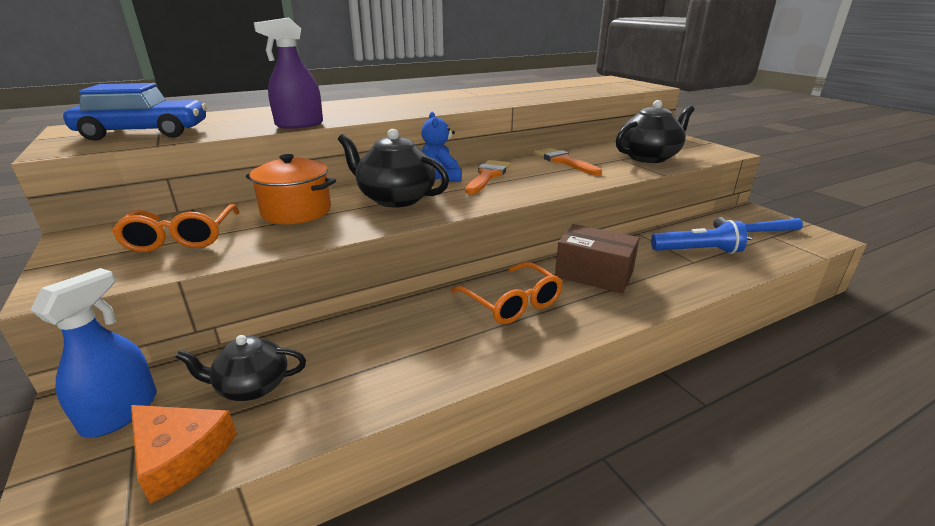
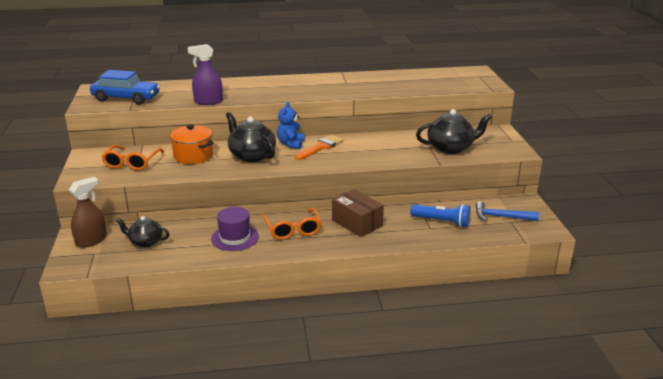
camera: 20 degrees right, 0 degrees up
blue spray bottle [31,268,157,438] -> brown spray bottle [69,177,107,248]
orange cheese [131,405,237,504] -> none
orange brush [534,147,602,176] -> none
none -> purple hat [211,207,259,251]

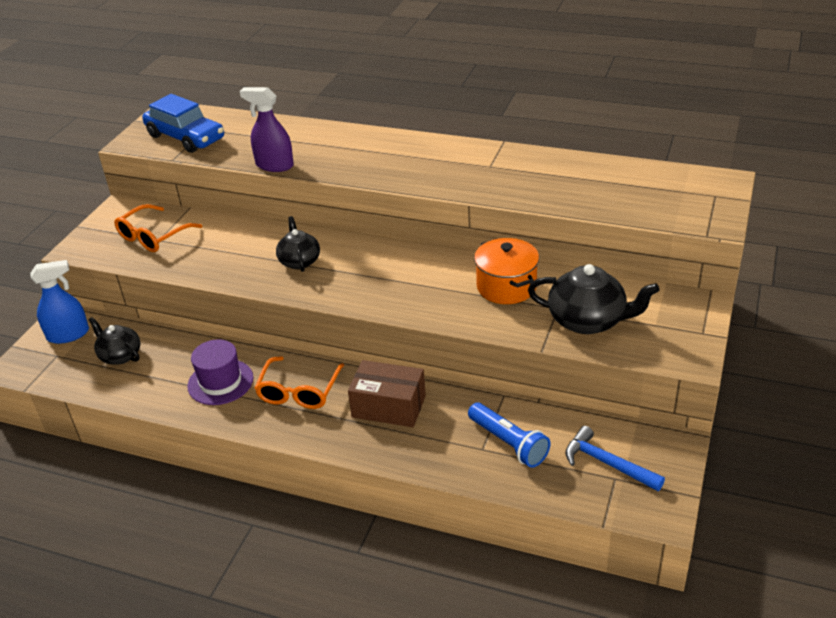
camera: 30 degrees right, 10 degrees up
brown spray bottle [69,177,107,248] -> blue spray bottle [30,260,89,344]
orange pot [170,124,214,164] -> orange pot moved to [474,238,539,304]
black teapot [226,112,276,162] -> black teapot [276,216,320,272], size x0.63
blue teddy bear [277,102,305,149] -> none
orange brush [295,134,344,160] -> none
brown box [332,189,384,237] -> brown box turned 60 degrees counterclockwise [348,360,426,427]

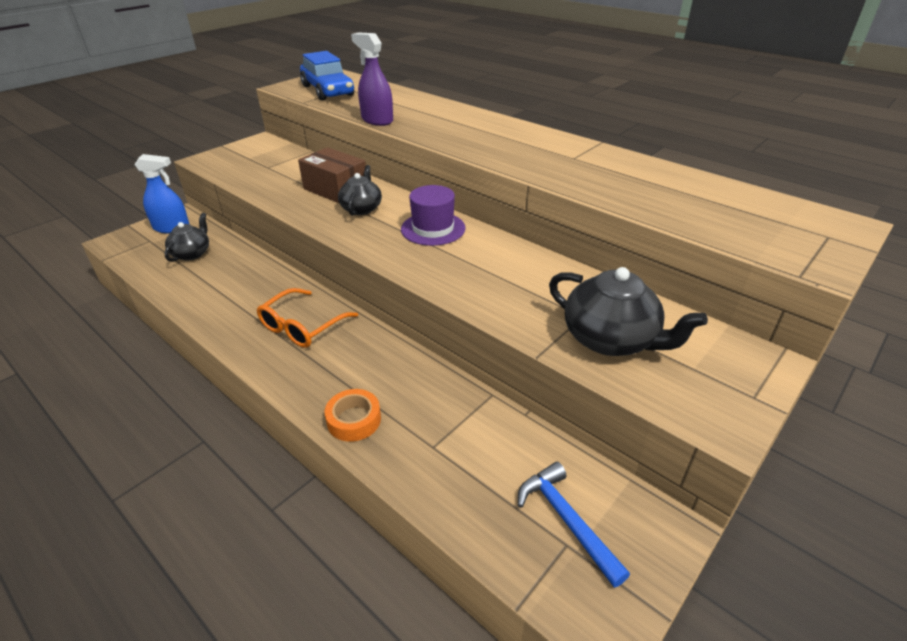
camera: 20 degrees right, 0 degrees up
black teapot [89,317,140,365] -> black teapot turned 45 degrees clockwise [164,213,209,262]
orange glasses [114,204,203,252] -> none
purple hat [187,339,253,405] -> purple hat moved to [401,185,466,246]
brown box [348,360,426,427] -> brown box moved to [298,147,366,203]
blue flashlight [468,403,550,468] -> none
orange pot [474,238,539,304] -> none
none -> orange tape [324,389,381,442]

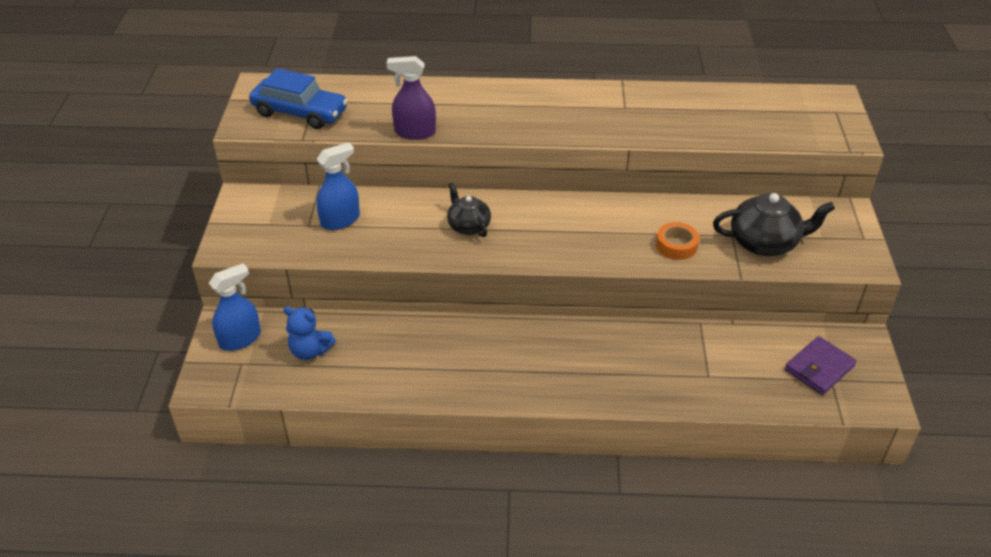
camera: 40 degrees left, 5 degrees up
black teapot [164,213,209,262] -> blue teddy bear [283,306,336,360]
orange glasses [257,288,358,348] -> none
brown box [298,147,366,203] -> none
orange tape [324,389,381,442] -> orange tape moved to [656,222,699,260]
purple hat [401,185,466,246] -> none
blue hammer [518,462,630,588] -> purple wallet [785,336,857,395]
none -> blue spray bottle [316,142,360,230]

